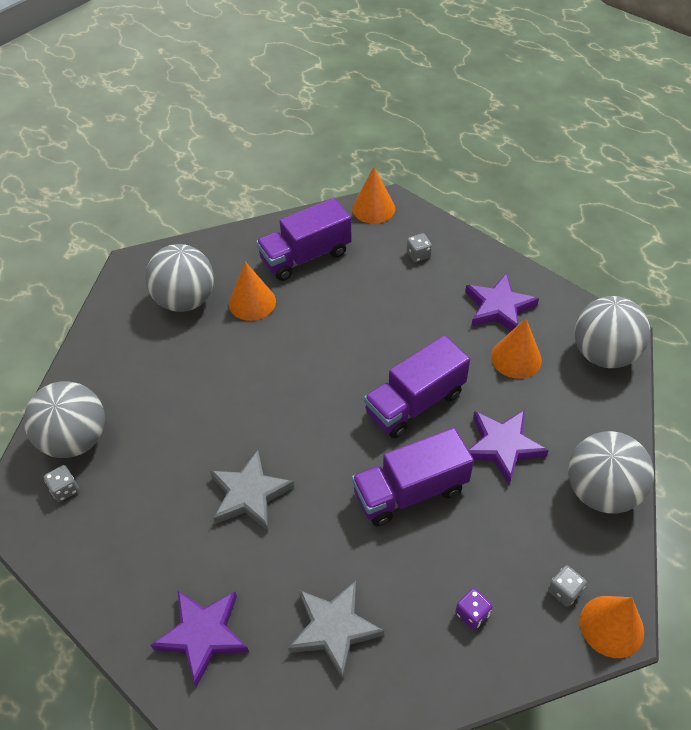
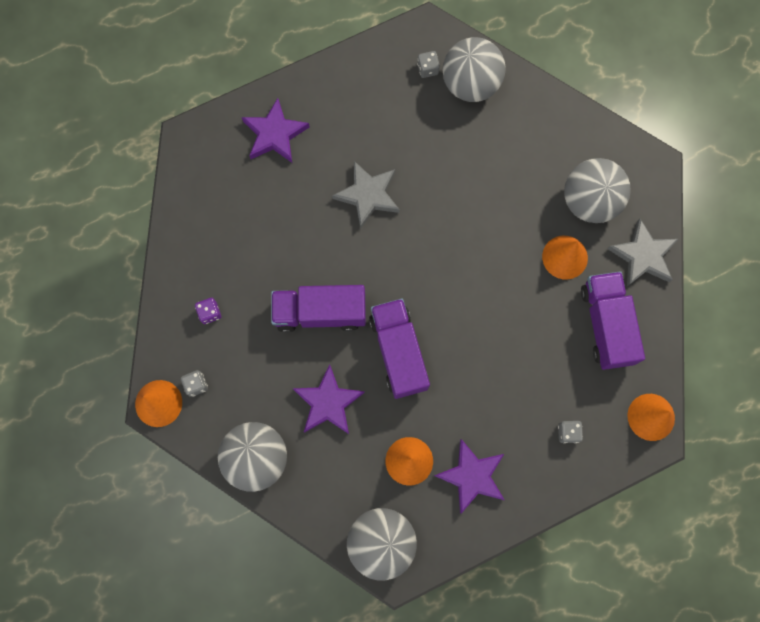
camera: 110 degrees right, 25 degrees up
grey star [288,580,384,679] -> grey star moved to [607,219,678,286]
purple truck [352,428,474,526] -> purple truck turned 90 degrees counterclockwise [271,285,366,333]

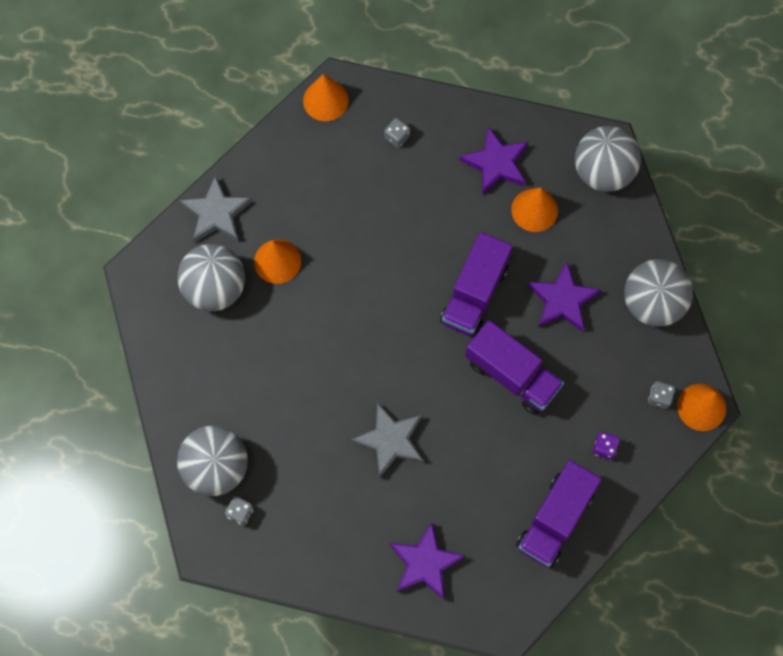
camera: 140 degrees left, 5 degrees down
purple truck [581,271,645,370] -> purple truck moved to [516,460,602,567]

